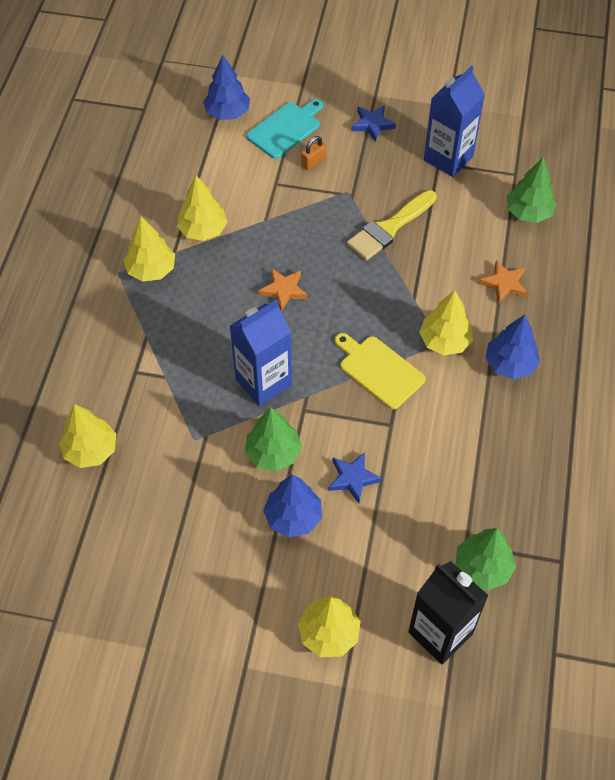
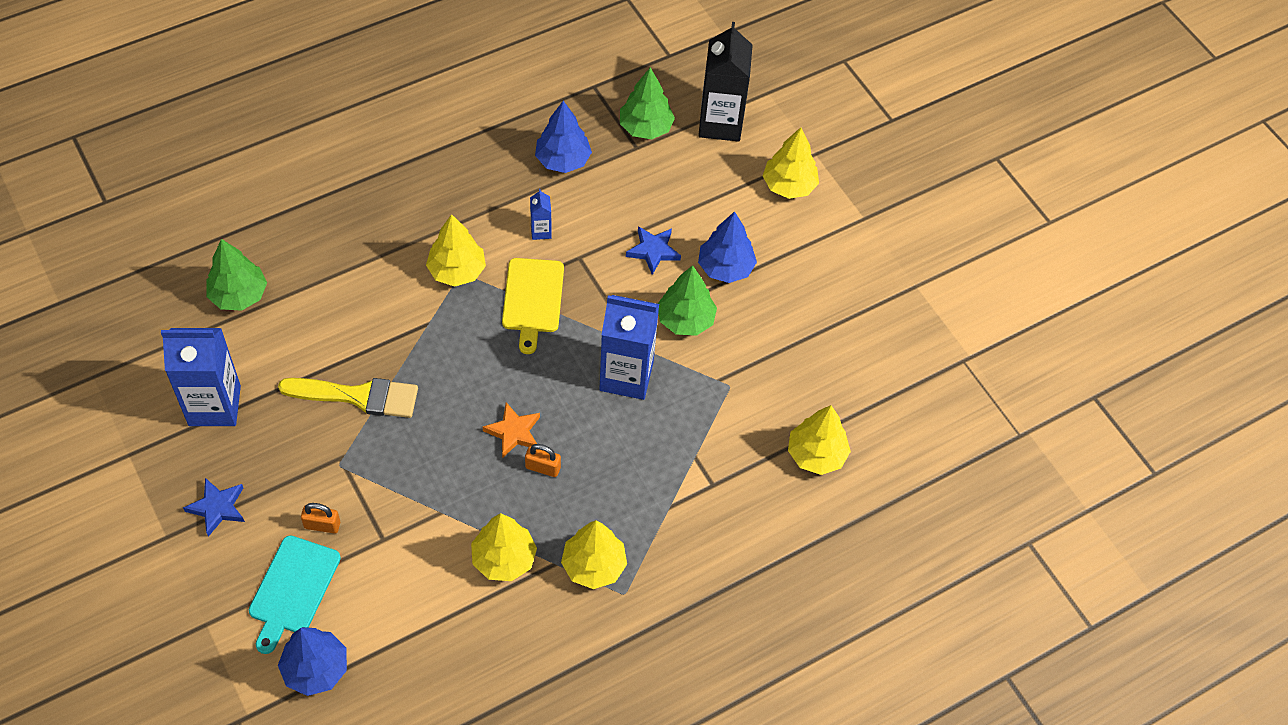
camera: 135 degrees left, 0 degrees up
turquoise cutting board [246,99,323,159] -> turquoise cutting board turned 75 degrees counterclockwise [249,535,341,654]
orange star [479,260,528,304] -> none
blue tree [485,314,540,379] -> blue tree moved to [535,101,592,173]
none -> orange padlock [525,444,561,477]
none -> blue carton [530,189,551,240]

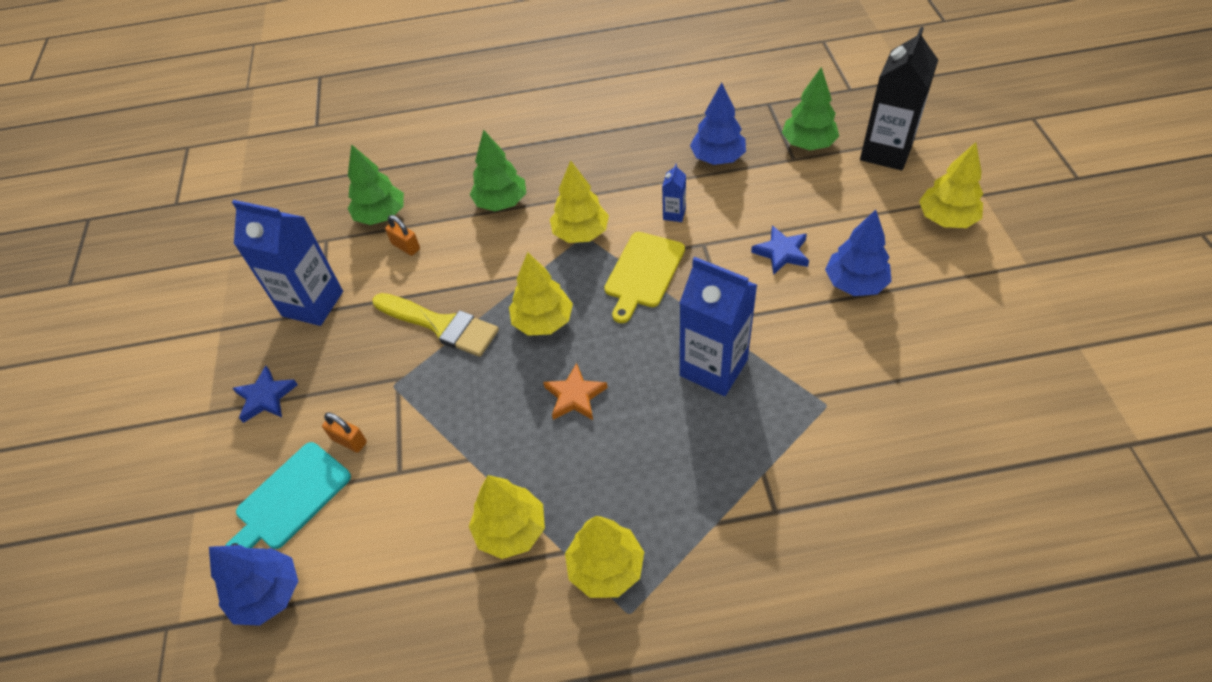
camera: 30 degrees right, 5 degrees down
orange padlock [525,444,561,477] -> orange padlock moved to [385,215,420,256]
green tree [658,265,717,336] -> green tree moved to [470,130,526,211]
yellow tree [788,405,851,475] -> yellow tree moved to [509,252,573,336]

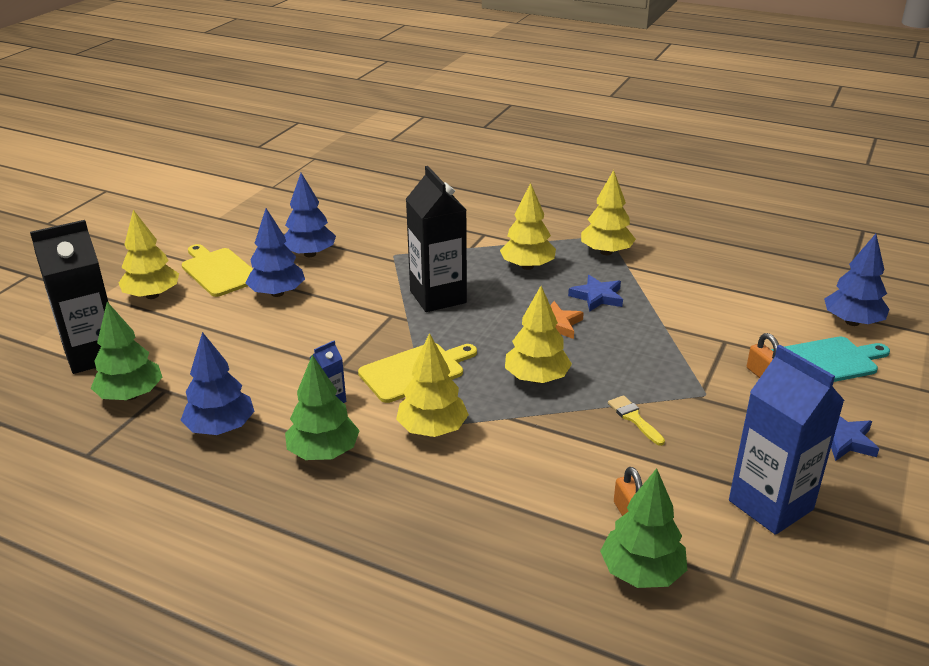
camera: 150 degrees left, 20 degrees down
yellow brush [373,293,499,357] -> yellow brush [608,395,665,446], size x0.50
yellow tree [469,475,545,559] -> yellow tree moved to [500,183,556,270]
green tree [470,130,526,211] -> green tree moved to [285,355,360,460]
blue carton [680,257,757,396] -> black carton [406,166,467,312]
blue star [751,226,809,275] -> blue star moved to [568,275,623,312]
none -> yellow cutting board [182,244,253,297]
none -> blue tree [284,173,336,257]

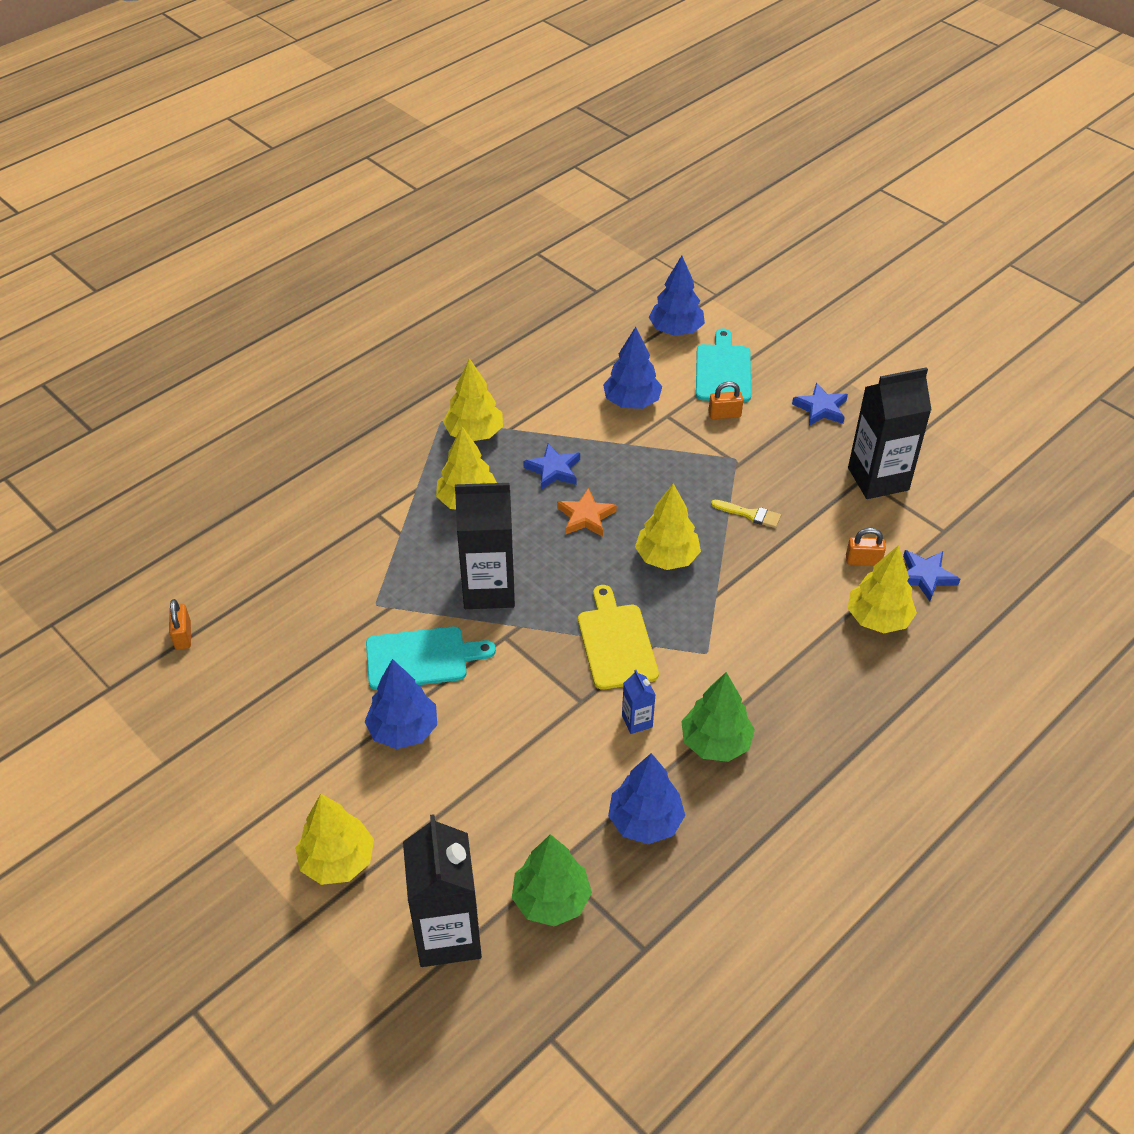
camera: 70 degrees left, 15 degrees up
yellow cutting board [182,244,253,297] -> none
blue tree [284,173,336,257] -> blue tree moved to [603,327,662,409]
yellow tree [396,333,469,437] -> yellow tree moved to [848,545,917,633]
green tree [600,468,687,588] -> blue star [903,550,960,601]
yellow brush [608,395,665,446] -> yellow brush turned 150 degrees counterclockwise [711,500,781,528]
blue carton [729,345,845,535] -> black carton [848,367,931,499]
none -> orange padlock [169,599,191,650]
none -> turquoise cutting board [366,626,496,690]

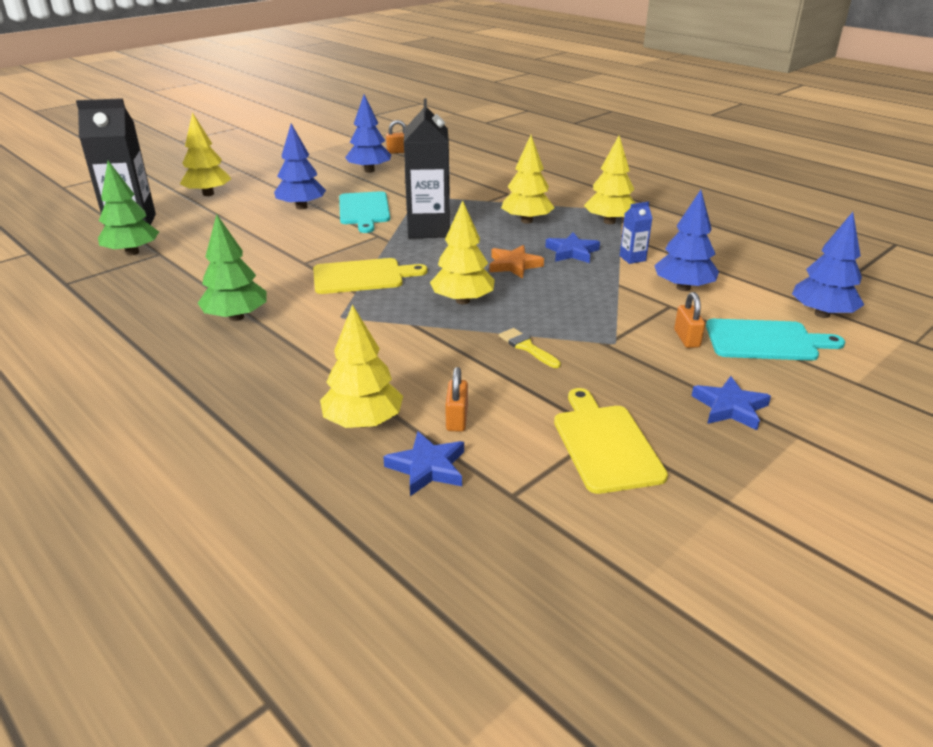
camera: 90 degrees right, 15 degrees down
blue tree [608,753,685,844] -> blue tree moved to [345,94,391,173]
blue carton [622,670,655,734] -> blue carton moved to [620,202,652,264]
yellow brush [711,500,781,528] -> yellow brush turned 120 degrees clockwise [499,328,561,368]
black carton [848,367,931,499] -> yellow cutting board [554,388,668,494]

